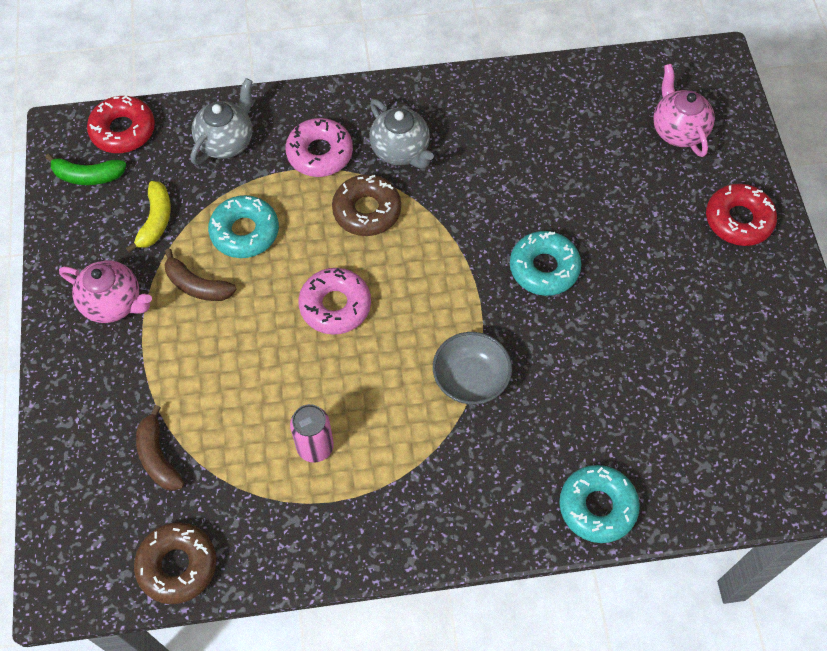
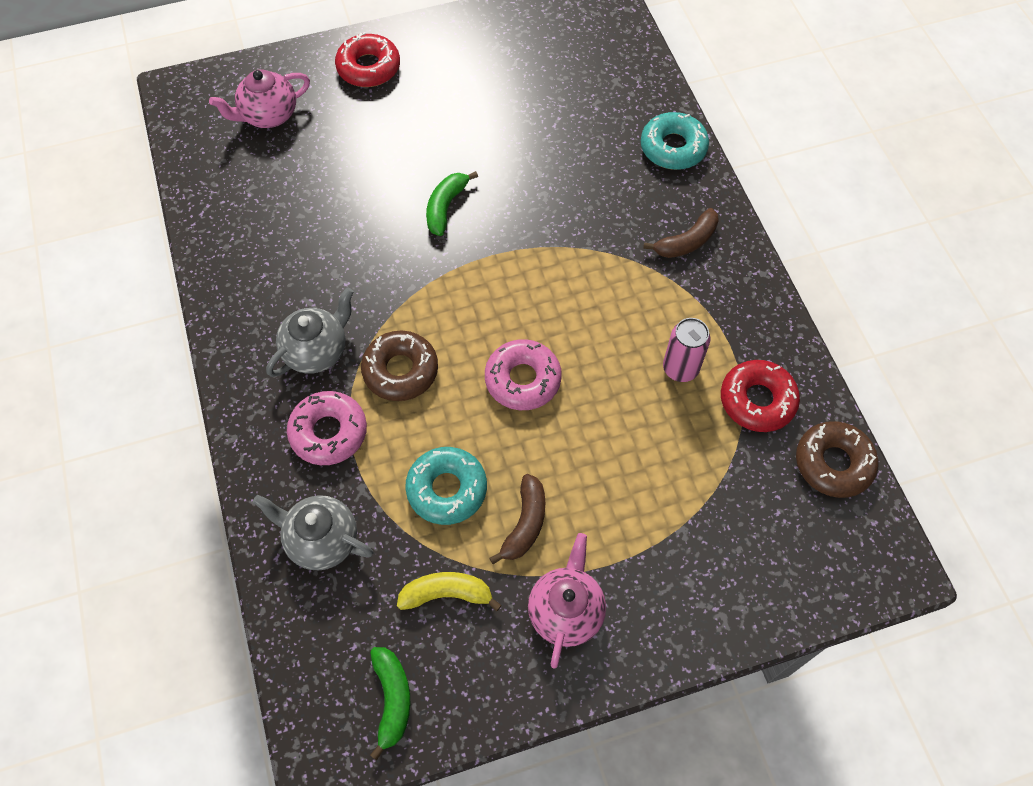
camera: 100 degrees left, 0 degrees up
red donut [87,95,155,153] -> red donut moved to [721,360,800,432]
brown banana [136,405,184,491] -> brown banana moved to [643,208,719,258]
grey bowl [433,332,512,405] -> none
turquoise donut [510,231,581,296] -> green banana [426,171,478,236]

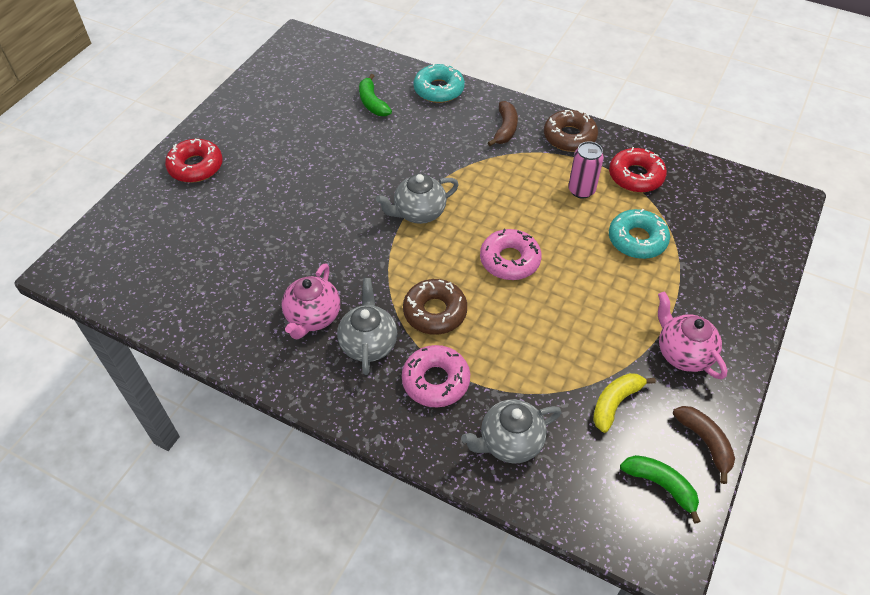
camera: 45 degrees left, 10 degrees down
pink teapot [209,70,310,128] -> pink teapot moved to [282,263,340,339]
turquoise donut [405,447,487,525] -> turquoise donut moved to [609,209,670,259]
green banana [426,171,478,236] -> green banana moved to [359,74,392,116]
brown banana [489,474,545,564] -> brown banana moved to [673,406,735,484]
brown donut [796,421,879,498] -> brown donut moved to [544,110,598,152]
none -> grey teapot [376,174,459,224]

